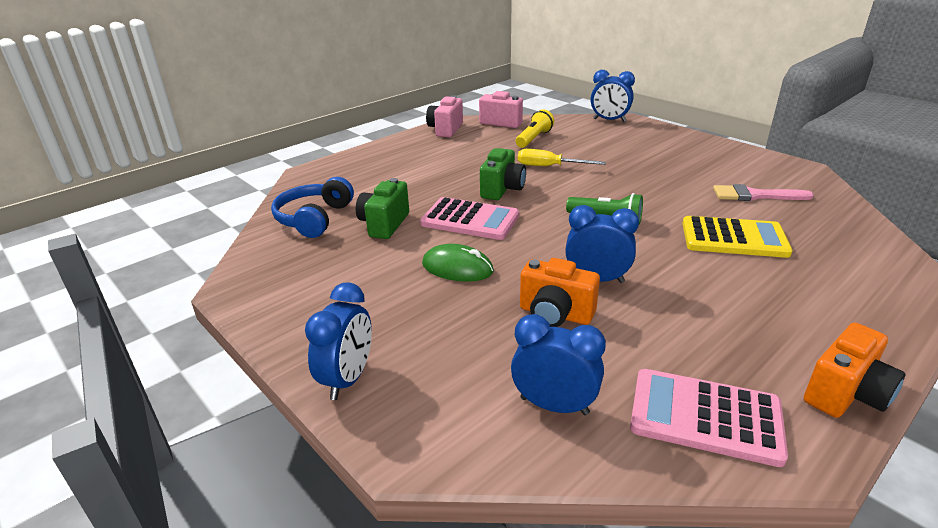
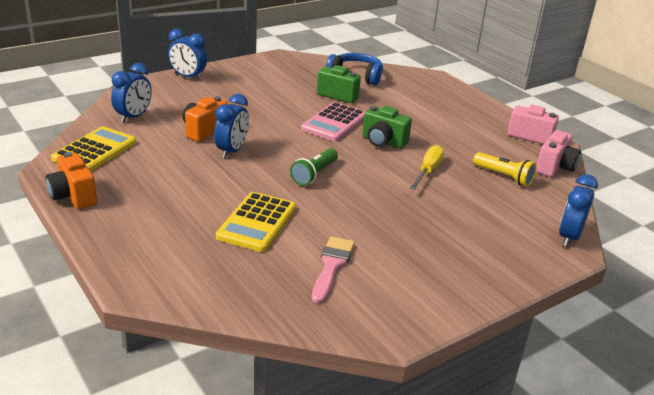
camera: 95 degrees right, 0 degrees up
green mouse [422,244,494,282] -> none
pink calculator [630,369,788,467] -> yellow calculator [51,126,136,171]

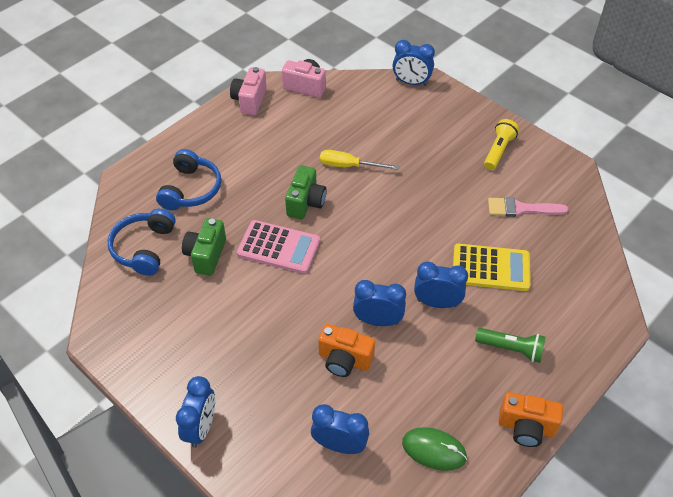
camera: 100 degrees left, 20 degrees up
orange camera [45,152,97,209] -> orange camera turned 60 degrees clockwise [498,392,563,447]
yellow calculator [51,126,136,171] -> green mouse [402,427,467,471]
green flashlight [290,148,338,186] -> green flashlight moved to [475,328,546,363]
yellow flashlight [473,152,536,186] -> yellow flashlight moved to [484,119,519,170]
none -> blue headphones [156,149,221,210]
none -> blue clock [414,262,468,308]

